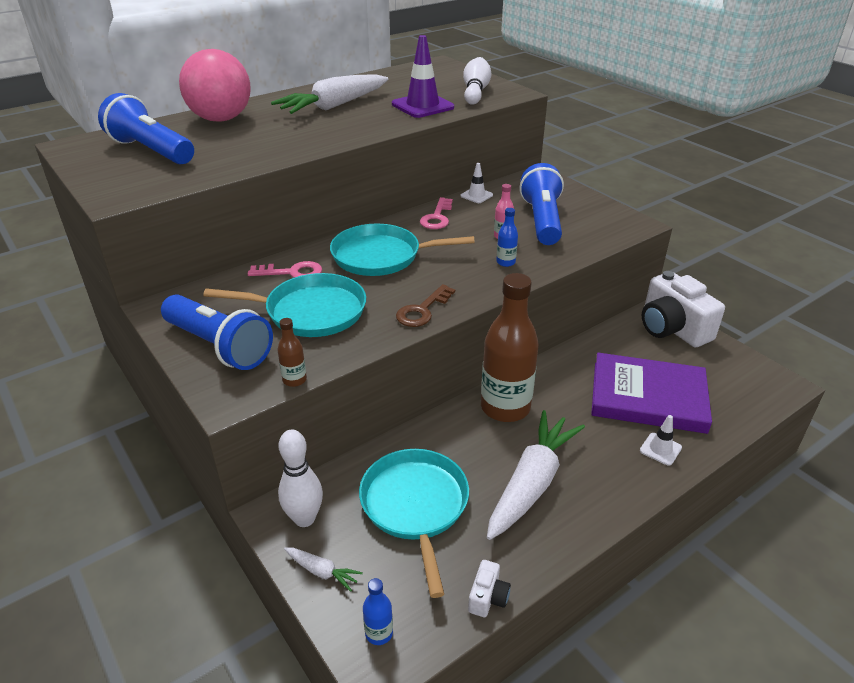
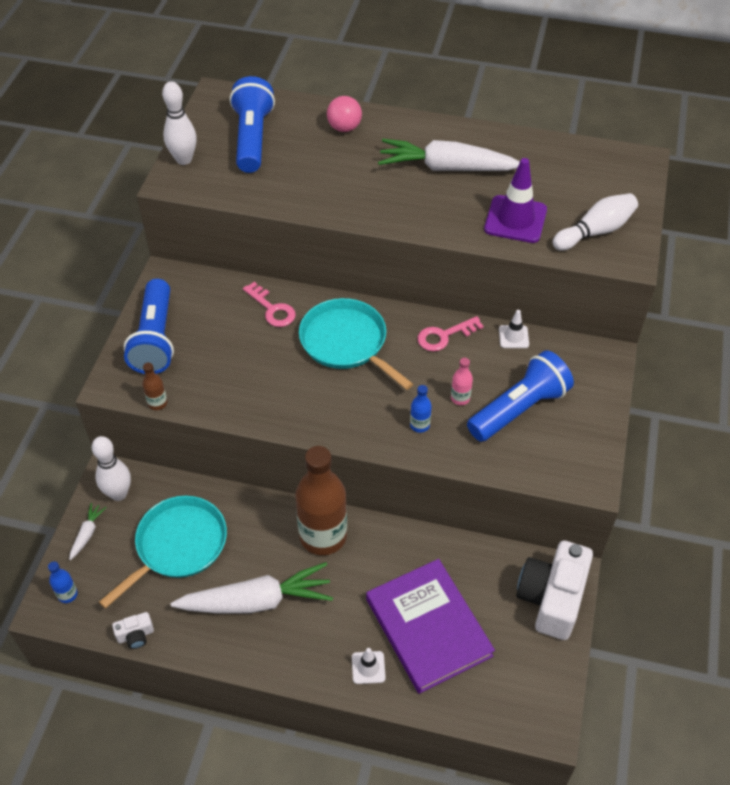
camera: 50 degrees right, 15 degrees up
pink ball [179,49,251,122] -> pink ball [327,96,362,132], size x0.52
turquoise pan [203,273,366,337] -> none
white carrot [284,547,363,592] -> white carrot turned 150 degrees counterclockwise [69,503,107,560]
brown key [396,284,455,327] -> none
none -> white bowling pin [162,81,197,165]

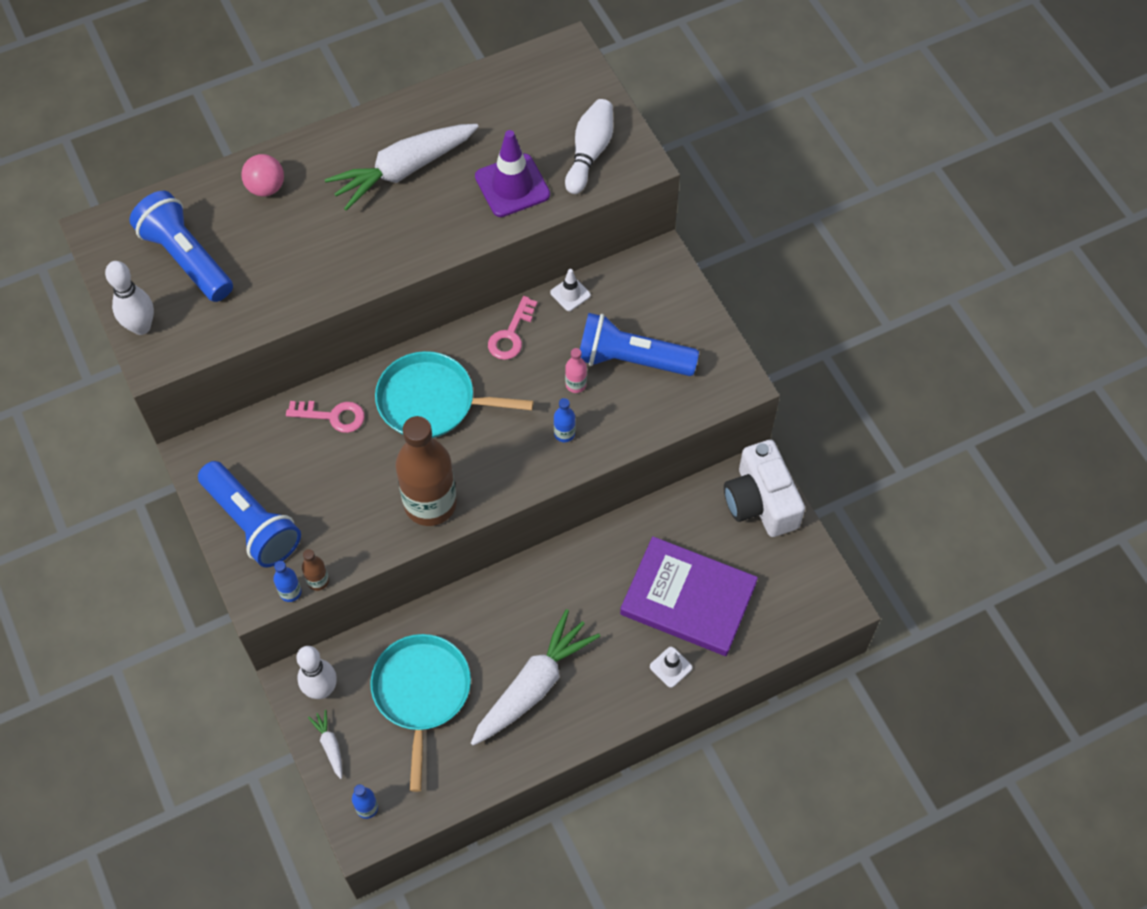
camera: 40 degrees left, 10 degrees up
white camera [112,612,154,649] -> none
brown bottle [295,446,347,555] -> brown bottle moved to [395,416,457,526]
blue flashlight [467,350,574,442] -> blue flashlight turned 90 degrees counterclockwise [580,313,699,376]
none -> blue bottle [273,561,302,602]

